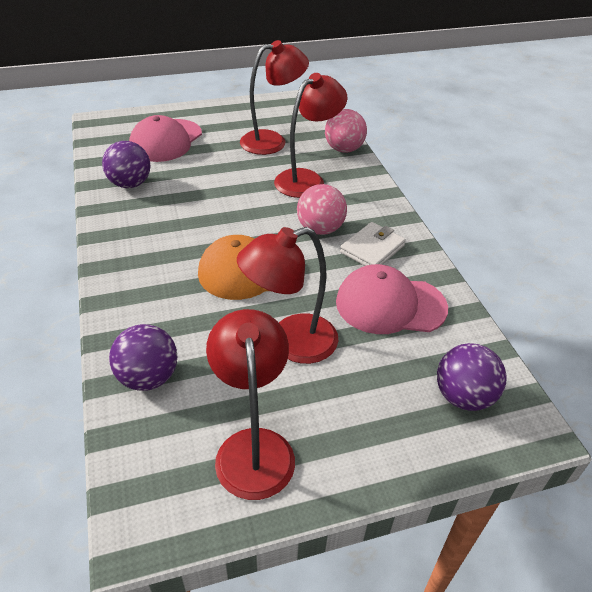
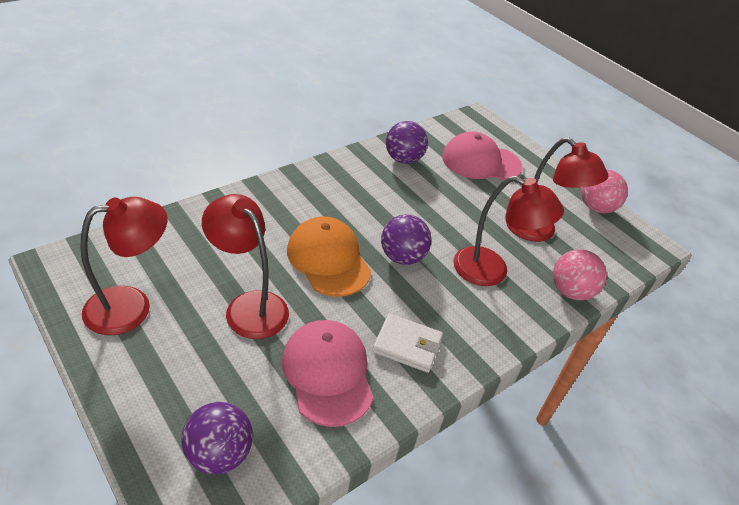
camera: 65 degrees right, 0 degrees up
purple ball [109,324,177,391] -> purple ball moved to [381,214,432,265]
pink ball [297,184,347,235] -> pink ball moved to [581,170,628,213]

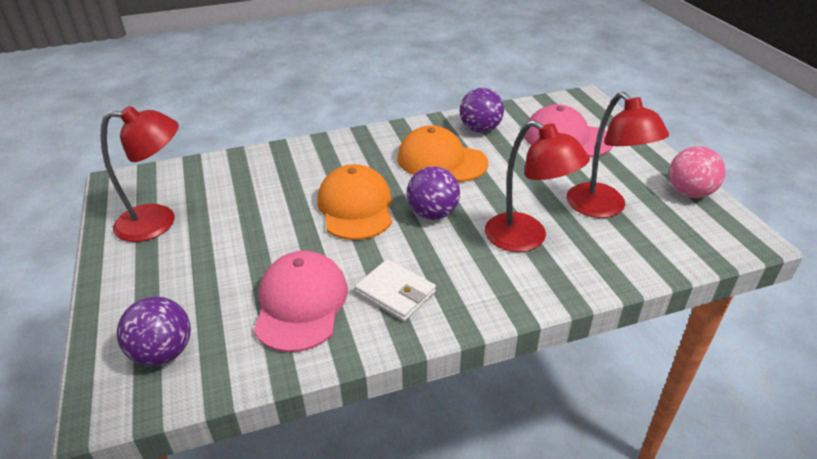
camera: 25 degrees right, 5 degrees down
red lamp [202,194,289,339] -> none
pink ball [553,249,607,300] -> none
none -> orange cap [397,125,488,182]

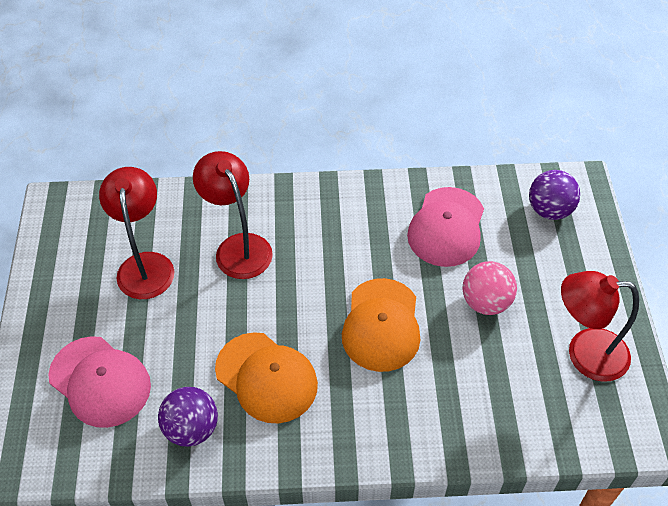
camera: 165 degrees left, 15 degrees up
white wallet [355,259,436,321] -> none
purple ball [407,166,460,220] -> none
pink ball [669,146,726,198] -> pink ball moved to [462,261,517,315]

